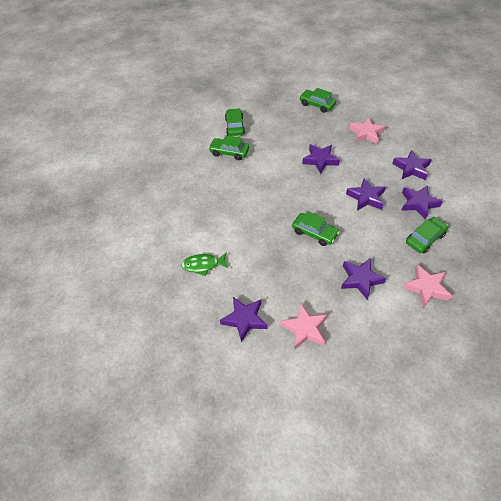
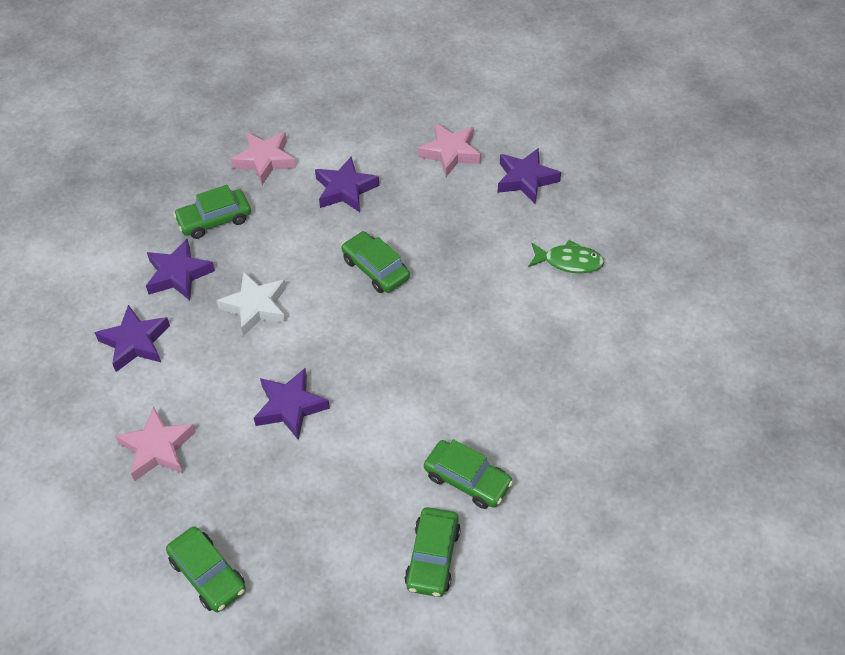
camera: 165 degrees left, 0 degrees up
purple star [346,178,386,211] -> white star [216,272,286,336]

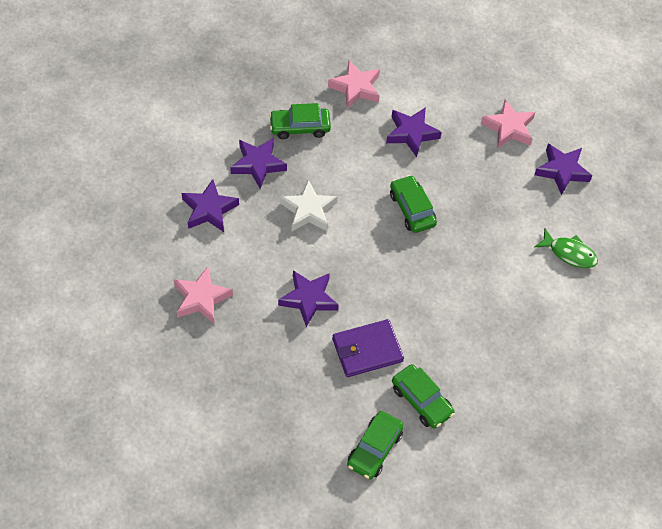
camera: 15 degrees right, 5 degrees up
green car [166,526,246,612] -> none
none -> purple wallet [332,319,404,377]

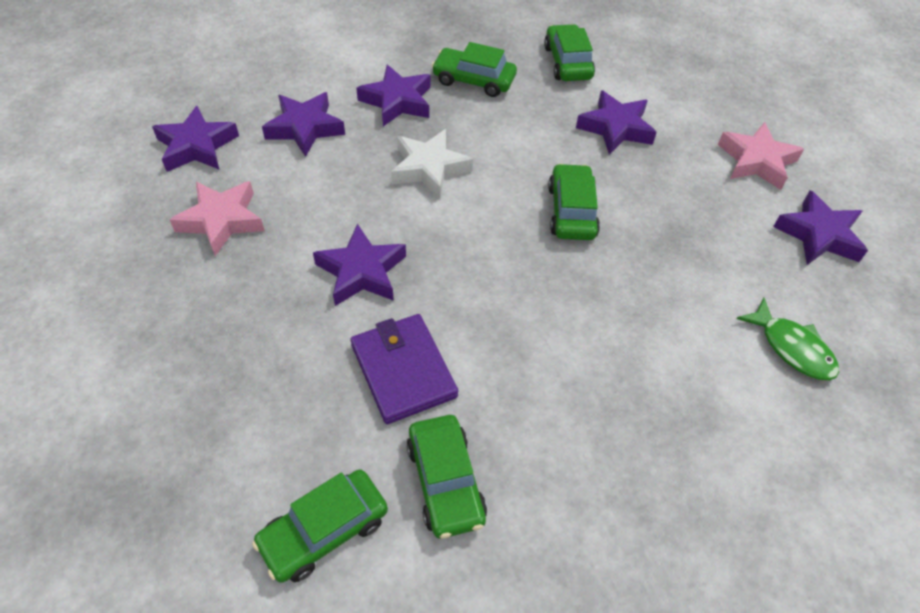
camera: 25 degrees right, 5 degrees down
pink star [328,60,380,109] -> green car [544,24,595,81]
purple wallet [332,319,404,377] -> purple wallet turned 60 degrees clockwise [351,314,458,424]
none -> purple star [152,106,239,172]

